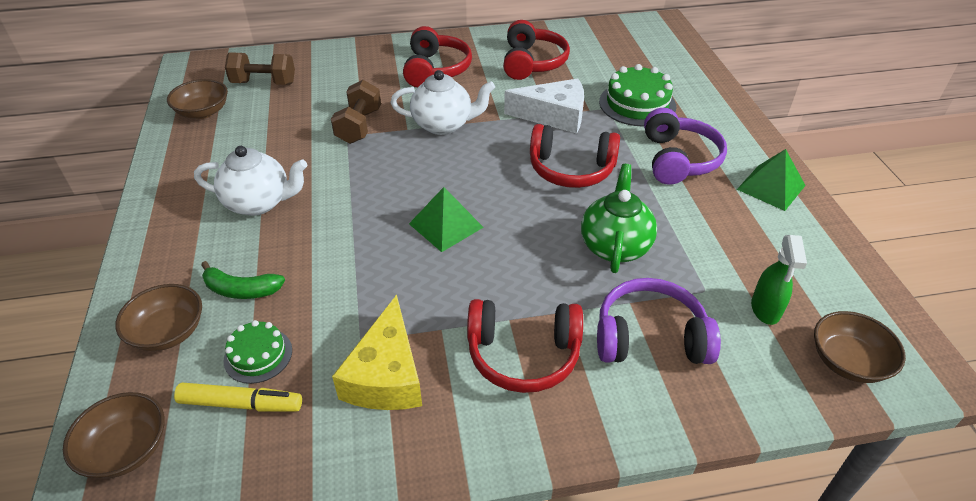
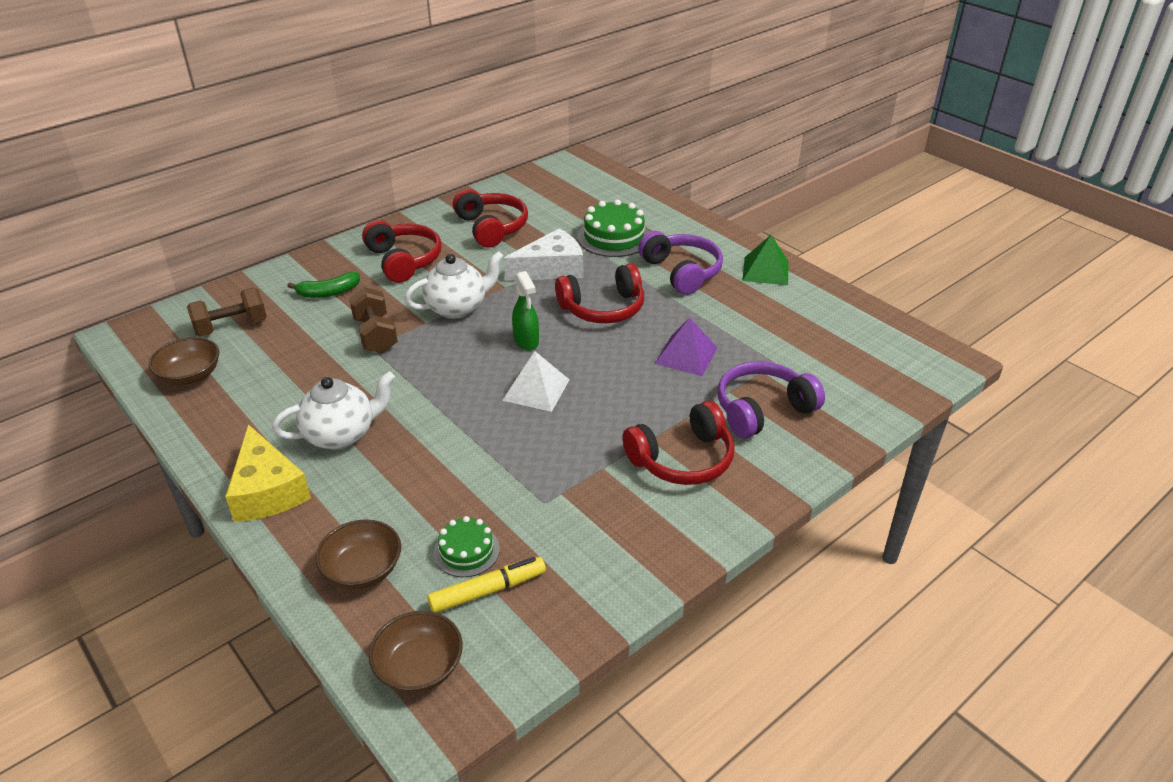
camera: 30 degrees left, 5 degrees down
green banana [201,261,285,299] -> green banana moved to [287,272,360,298]
yellow cheese [332,295,422,410] -> yellow cheese moved to [225,424,311,522]
green pyramid [409,187,484,252] -> white pyramid [502,351,570,412]
green teapot [581,164,657,273] -> purple pyramid [655,317,717,376]
green spray bottle [751,235,807,325] -> green spray bottle moved to [512,271,539,351]
brown bowl [814,311,906,383] -> none

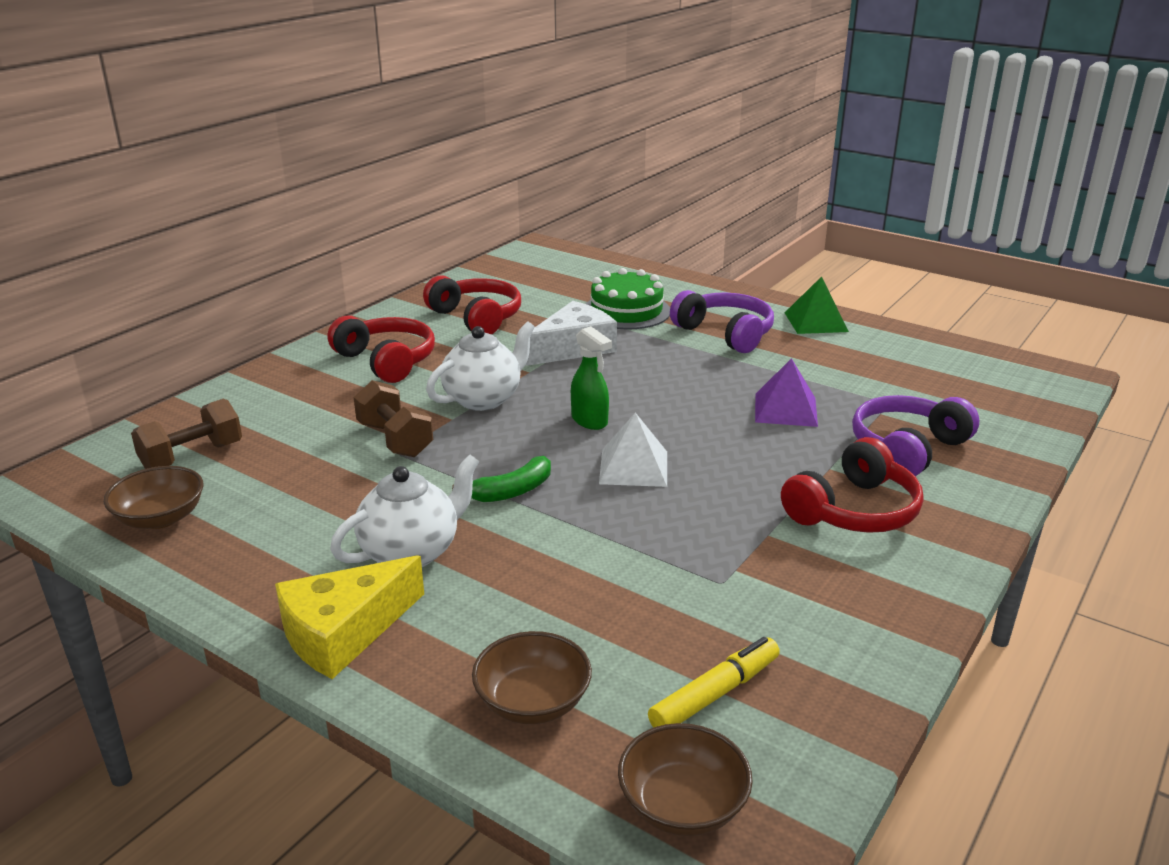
camera: 15 degrees left, 10 degrees down
yellow cheese [225,424,311,522] -> yellow cheese turned 90 degrees clockwise [275,555,424,679]
green banana [287,272,360,298] -> green banana moved to [452,456,551,502]
green cake [434,516,500,577] -> none
red headphones [555,263,644,323] -> none

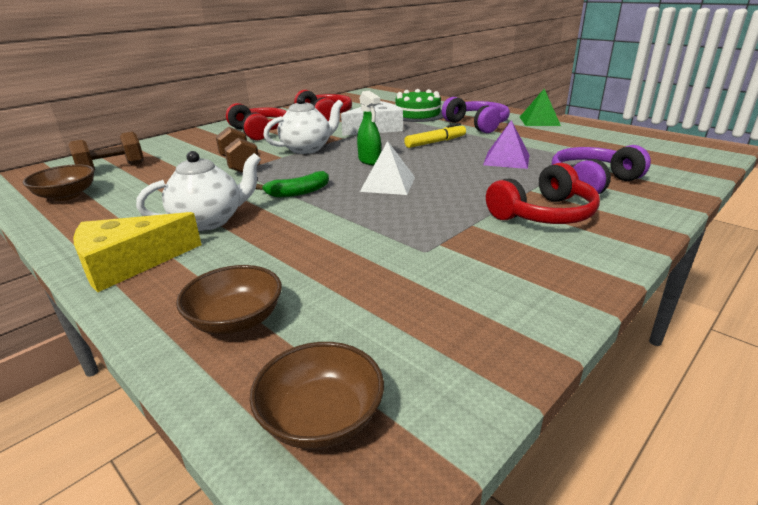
camera: 10 degrees right, 0 degrees up
yellow marker [648,637,780,728] -> yellow marker moved to [404,123,466,148]

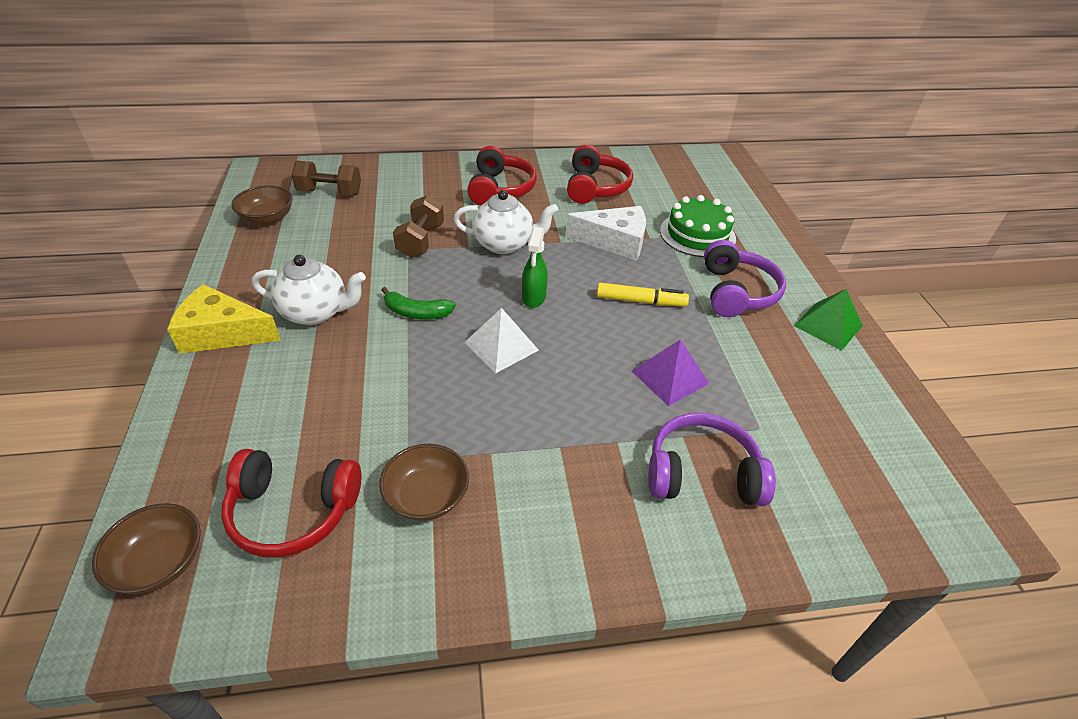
camera: 35 degrees right, 15 degrees up
brown bowl [176,265,282,335] -> brown bowl moved to [379,444,469,521]
red headphones [486,163,600,224] -> red headphones moved to [221,449,362,558]

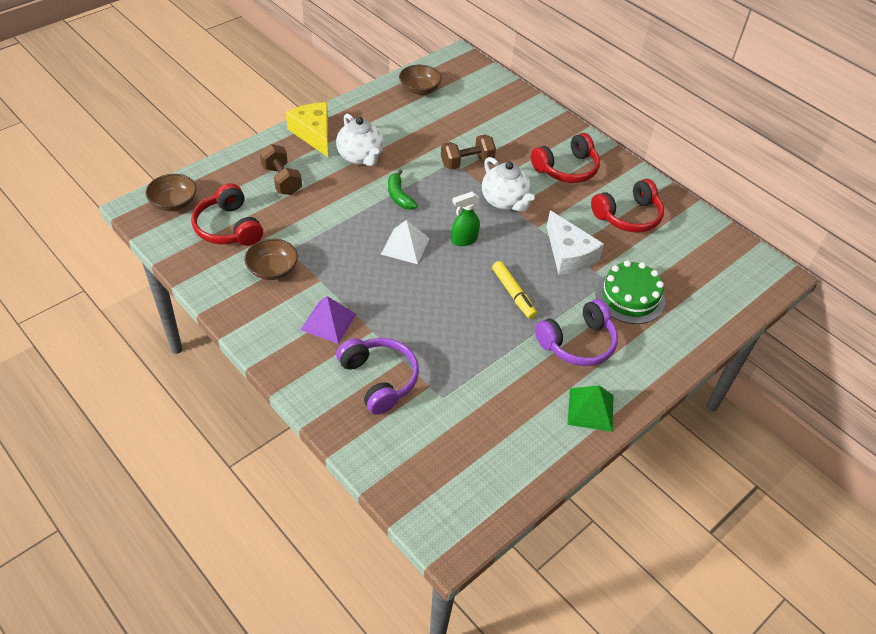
camera: 55 degrees right, 5 degrees up
brown dumbbell [292,161,361,196] -> brown dumbbell moved to [260,144,302,195]
purple pyramid [632,339,710,406] -> purple pyramid moved to [301,296,357,344]

